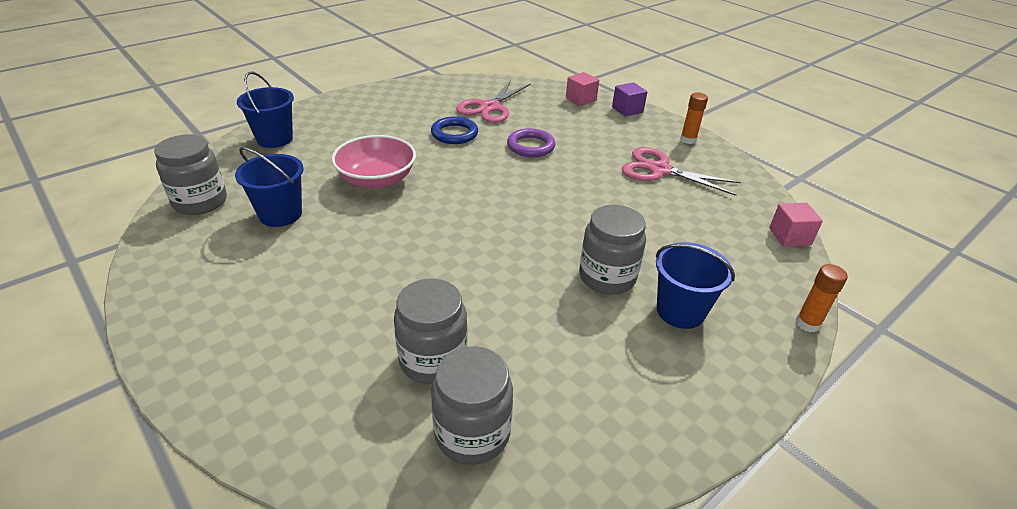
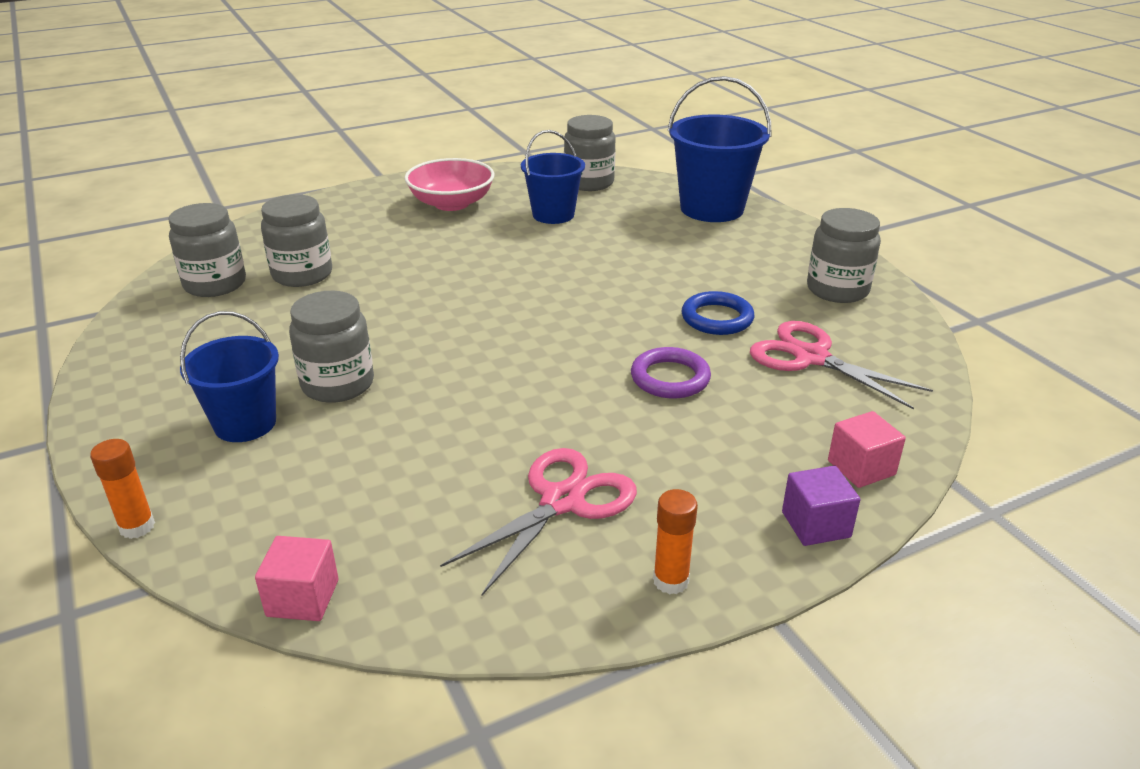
camera: 105 degrees right, 5 degrees down
blue bucket [237,72,294,148] -> blue bucket [667,76,772,222], size x1.53
pink bowl [331,135,416,189] -> pink bowl moved to [405,158,495,211]
none -> grey jar [807,208,881,303]

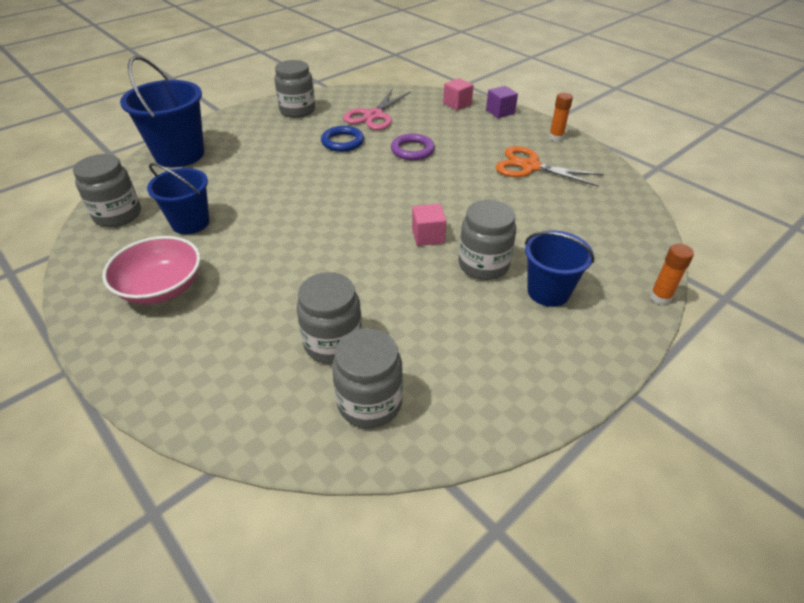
camera: 105 degrees left, 10 degrees up
pink cube [255,536,339,621] -> pink cube moved to [412,204,446,246]
pink scissors [440,448,637,596] -> orange scissors [495,146,603,187]

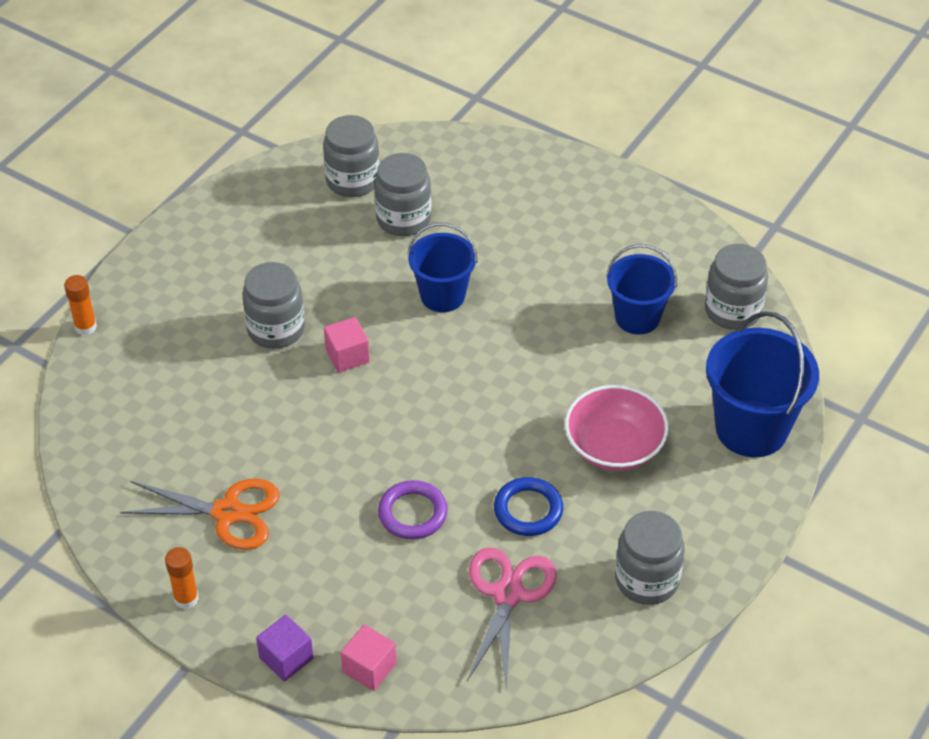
camera: 165 degrees right, 5 degrees up
pink bowl [102,236,201,305] -> pink bowl moved to [565,385,669,471]
blue bucket [525,230,594,307] -> blue bucket moved to [408,223,477,312]

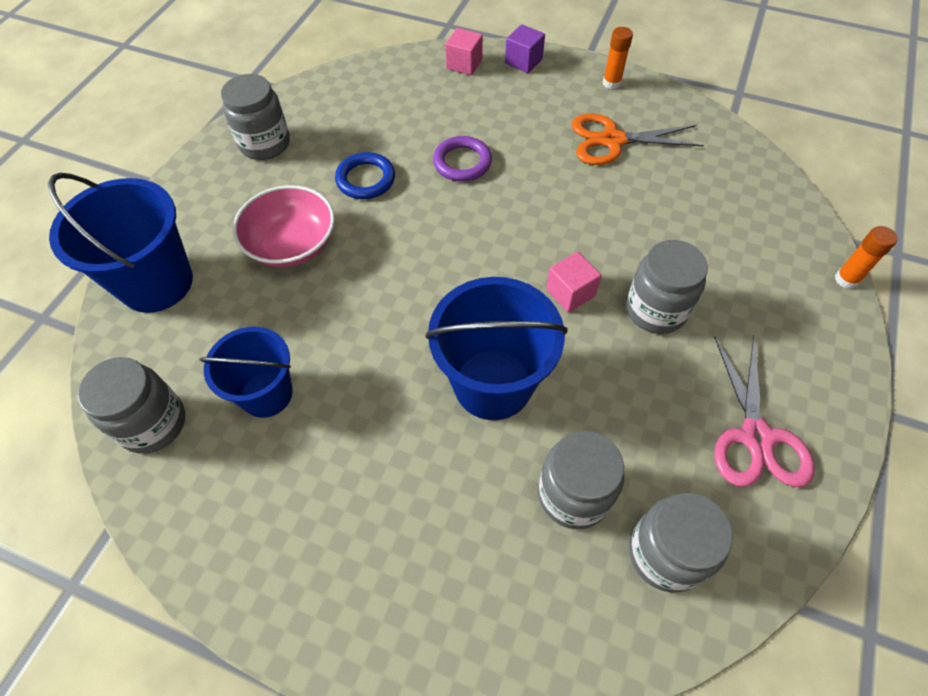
camera: 170 degrees right, 10 degrees up
blue bucket [408,223,477,312] -> blue bucket [426,277,568,420], size x1.53
pink scissors [467,547,557,690] -> pink scissors moved to [714,336,815,487]

